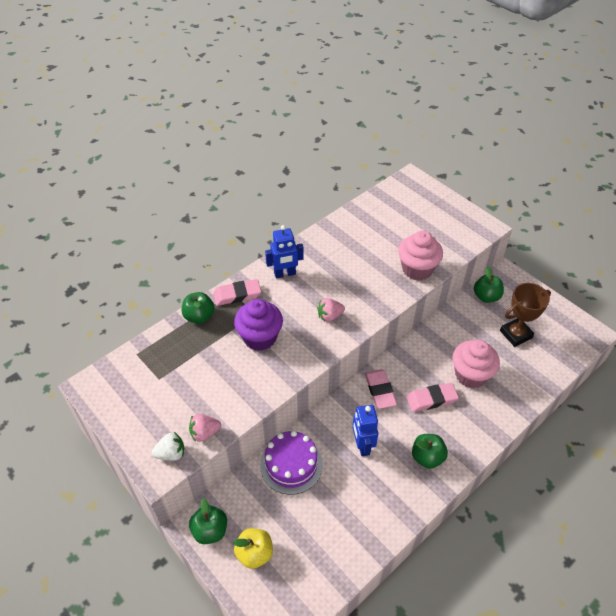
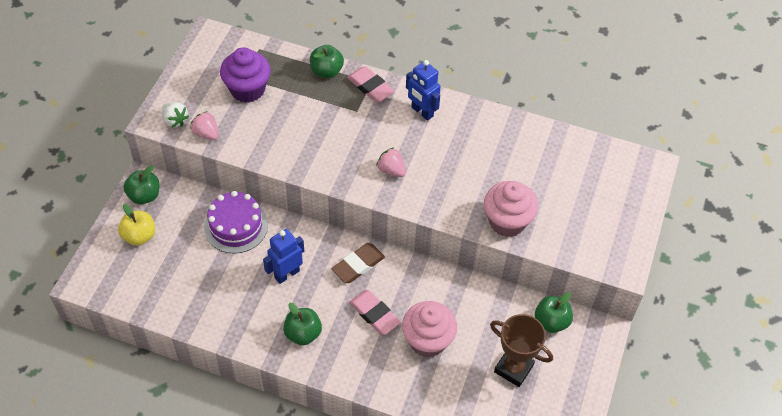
camera: 60 degrees right, 5 degrees up
purple cupcake [234,299,283,351] -> purple cupcake moved to [220,47,270,103]
pink eraser [365,369,397,409] -> brown eraser [332,243,385,283]

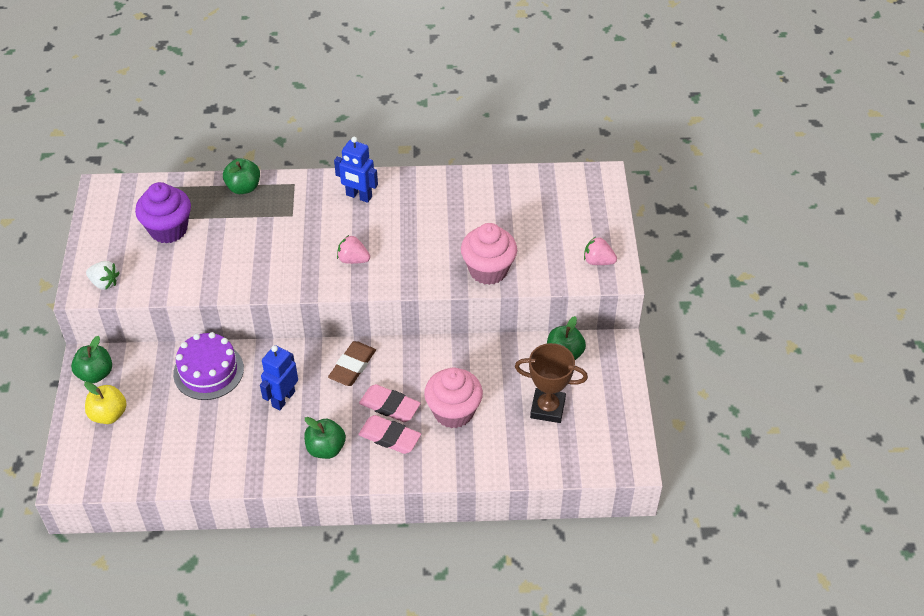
camera: 20 degrees left, 5 degrees down
pink strawberry [191,111,219,140] -> pink strawberry moved to [584,237,617,265]
pink eraser [347,66,395,103] -> pink eraser moved to [358,415,421,454]

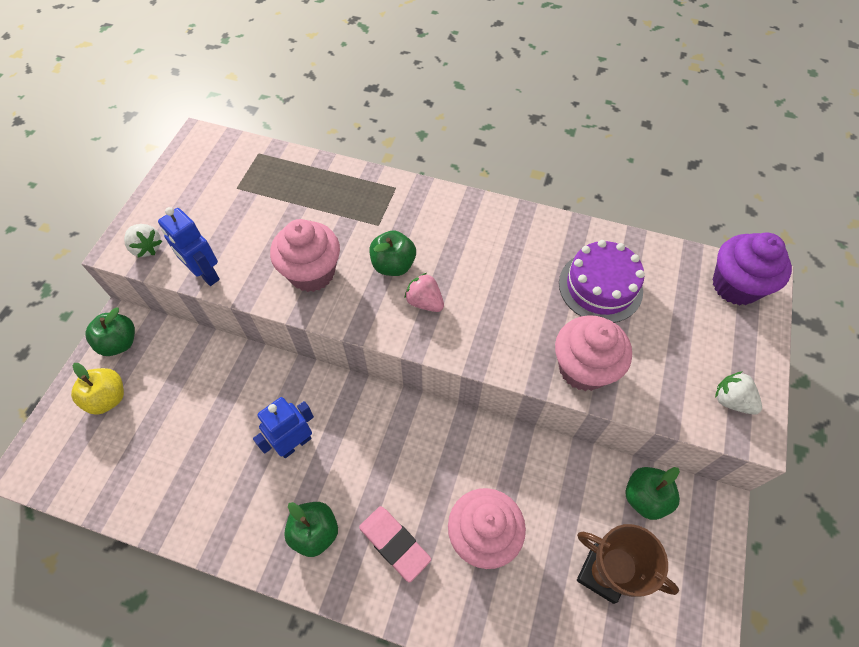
camera: 20 degrees right, 10 degrees up
purple cupcake [135,182,191,244] -> purple cupcake moved to [713,233,792,305]
purple cake [173,332,244,400] -> purple cake moved to [559,240,645,323]
green apple [223,158,260,194] -> green apple moved to [369,230,416,276]
brown eraser [328,341,376,386] -> none
blue robot [334,137,378,203] -> blue robot moved to [158,207,220,286]
pink eraser [359,384,421,422] -> none
pink strawberry [584,237,617,265] -> white strawberry [715,371,762,415]
none -> pink cupcake [270,219,340,292]

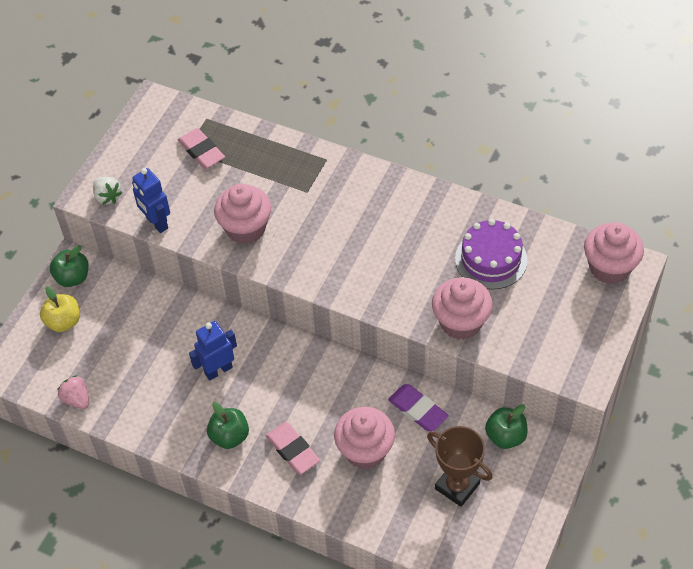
camera: 10 degrees right, 5 degrees down
green apple [369,230,416,276] -> none
pink strawberry [405,273,444,312] -> pink strawberry moved to [57,375,89,409]
purple cupcake [713,233,792,305] -> pink cupcake [584,222,644,284]
white strawberry [715,371,762,415] -> none
none -> pink eraser [178,128,225,169]
none -> purple eraser [388,384,449,431]

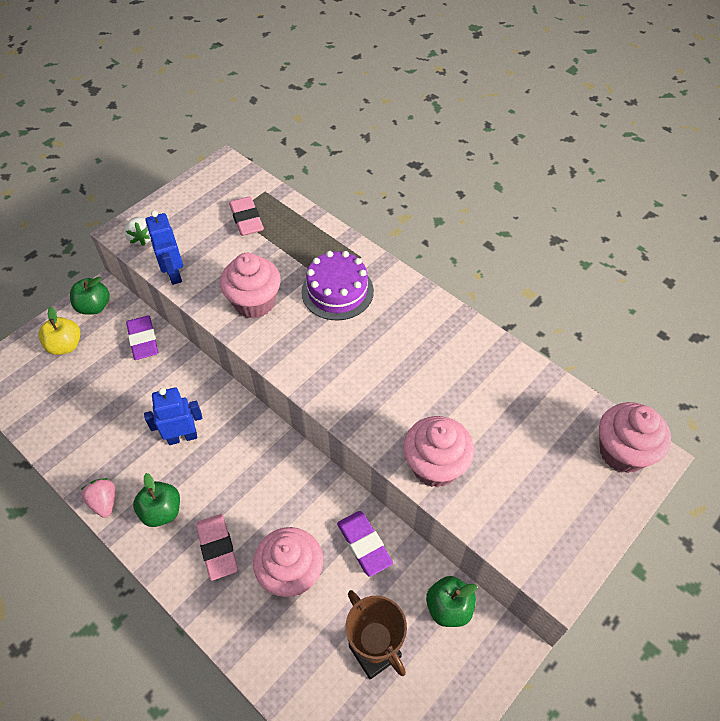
camera: 15 degrees right, 0 degrees up
pink strawberry [57,375,89,409] -> pink strawberry moved to [81,478,116,518]
purple cake [455,219,527,290] -> purple cake moved to [301,251,374,320]
none -> purple eraser [126,316,158,360]

